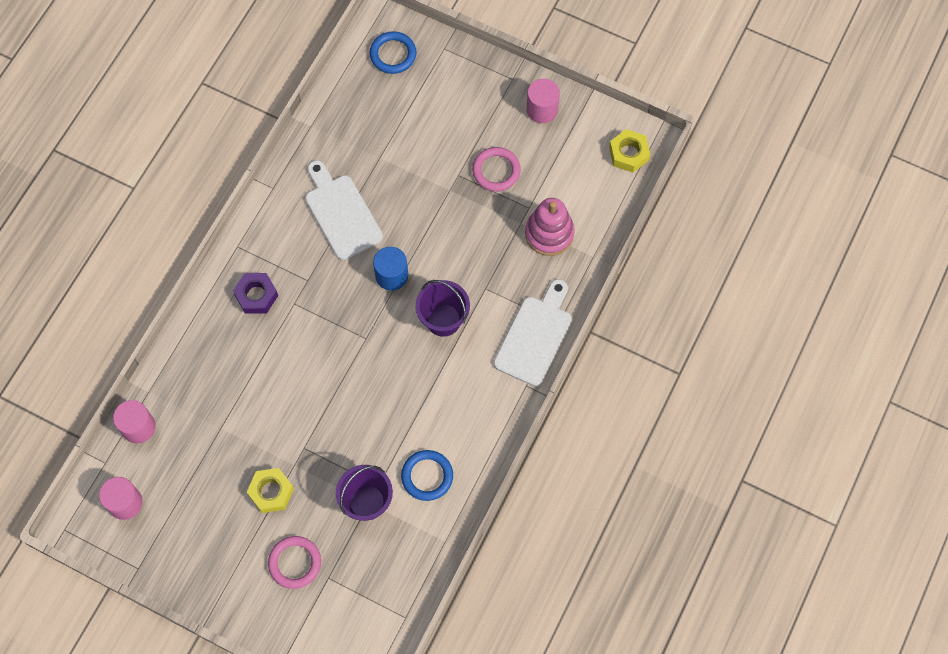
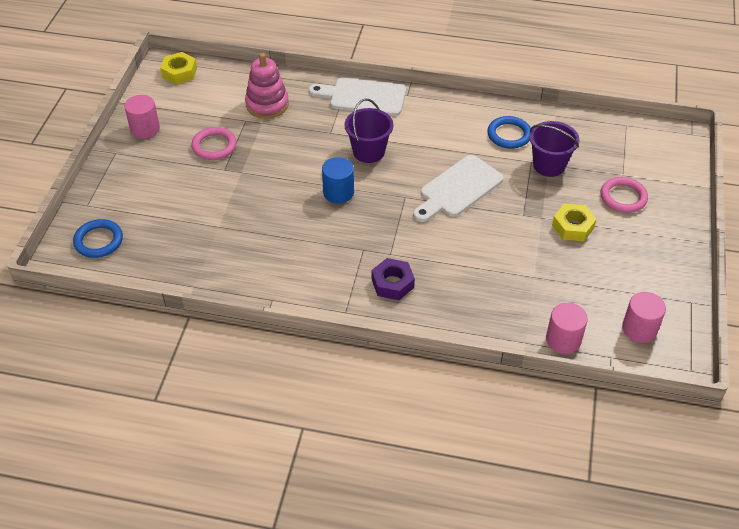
camera: 105 degrees left, 20 degrees down
white cutting board [305,160,383,260] -> white cutting board moved to [413,155,504,222]

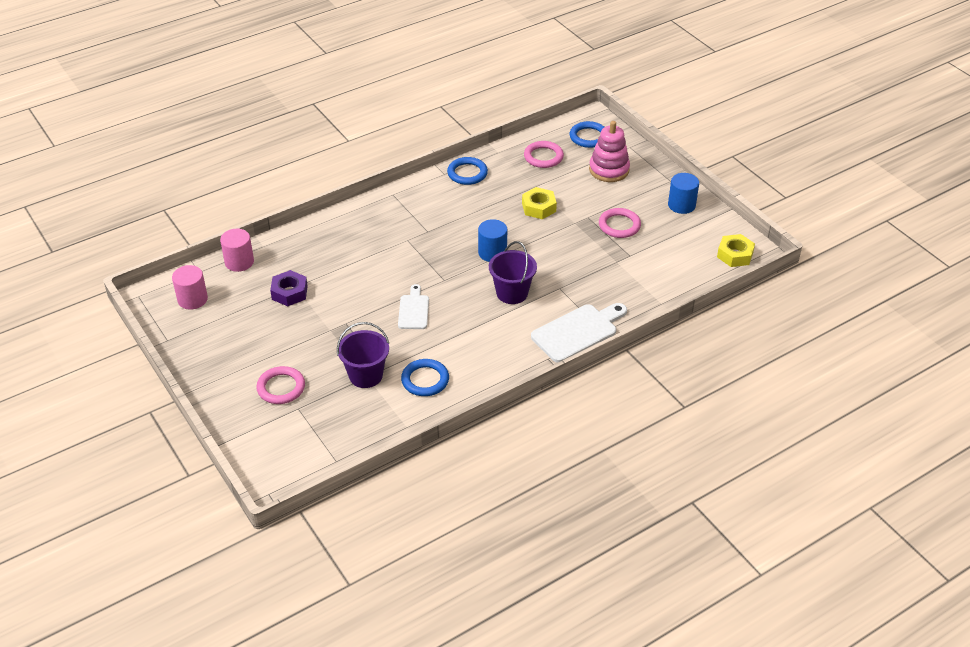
camera: 135 degrees right, 5 degrees down
pink cylinder [124,95,160,139] -> blue cylinder [668,173,699,214]
pink stacking toy [245,53,289,119] -> pink stacking toy moved to [589,121,630,182]
purple nut [372,258,415,300] -> purple nut moved to [270,270,308,306]
white cutting board [413,155,504,222] -> white cutting board [398,284,429,329], size x0.61
yellow nut [552,204,597,241] -> yellow nut moved to [522,187,557,219]
none -> blue ring [447,157,488,185]
none -> pink ring [524,141,564,168]

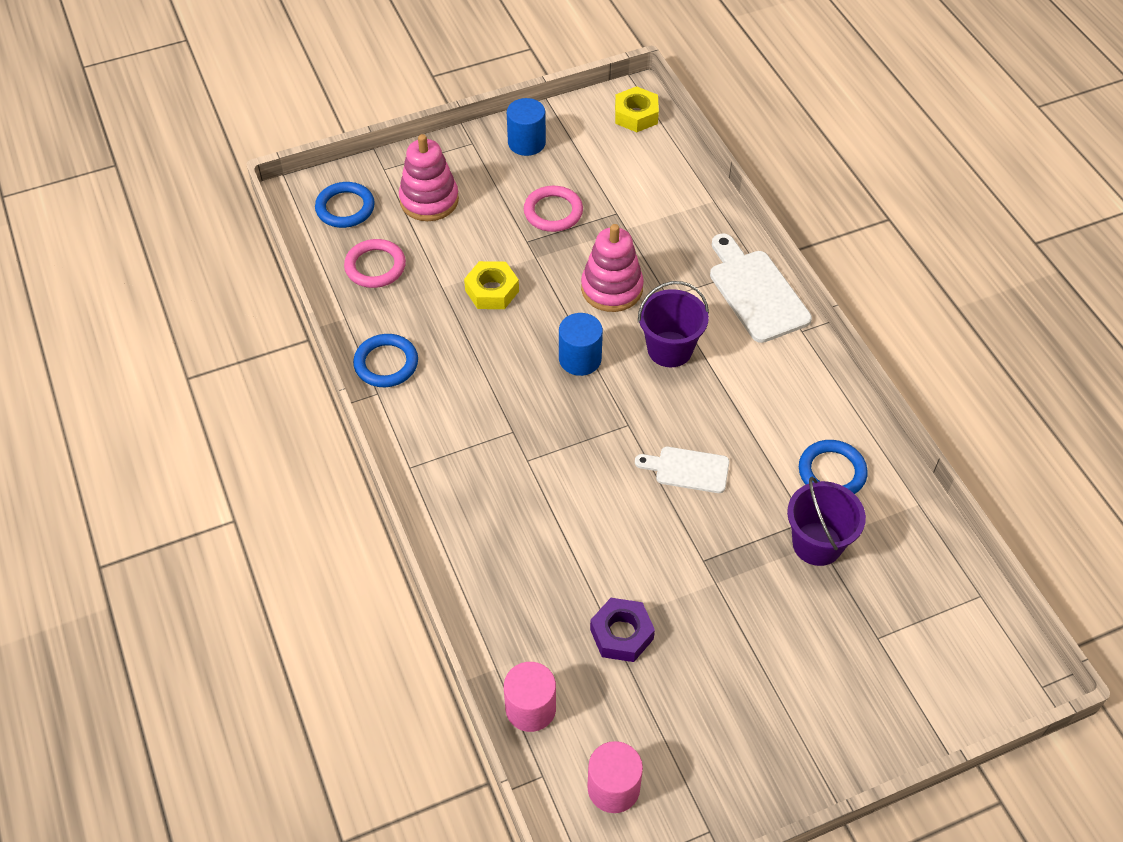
camera: 80 degrees left, 10 degrees up
pink ring [256,366,305,404] -> none
none -> pink stacking toy [581,224,644,312]

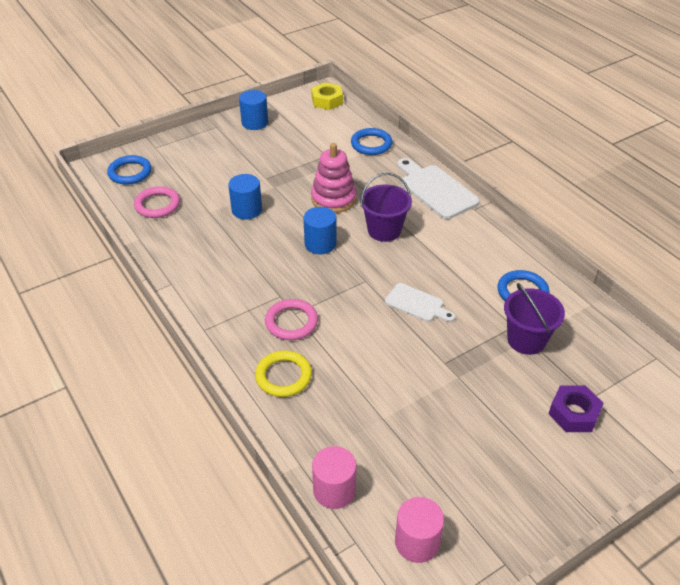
camera: 10 degrees left, 10 degrees down
blue ring [353,334,418,387] -> blue ring moved to [351,128,392,155]
pink stacking toy [399,134,459,221] -> none
yellow nut [464,261,519,309] -> blue cylinder [228,174,262,219]
pink ring [524,186,583,232] -> pink ring moved to [265,299,318,340]
purple nut [590,598,655,662] -> purple nut moved to [549,385,604,432]
white cutting board [635,447,729,493] -> white cutting board turned 150 degrees counterclockwise [385,283,455,322]
none -> yellow ring [255,350,312,397]

